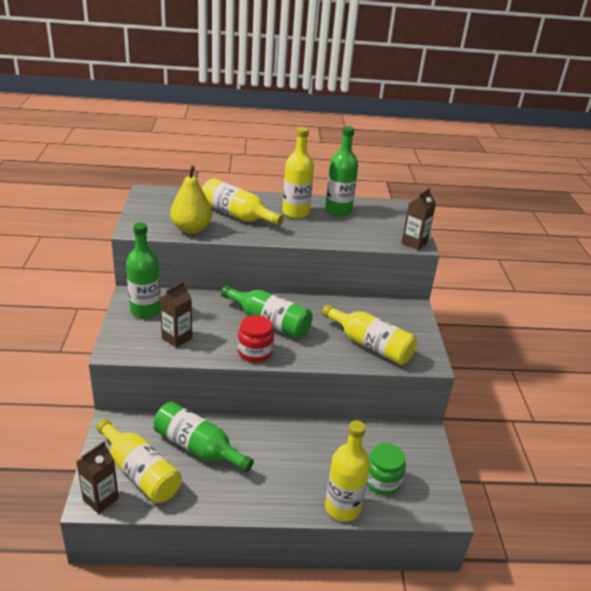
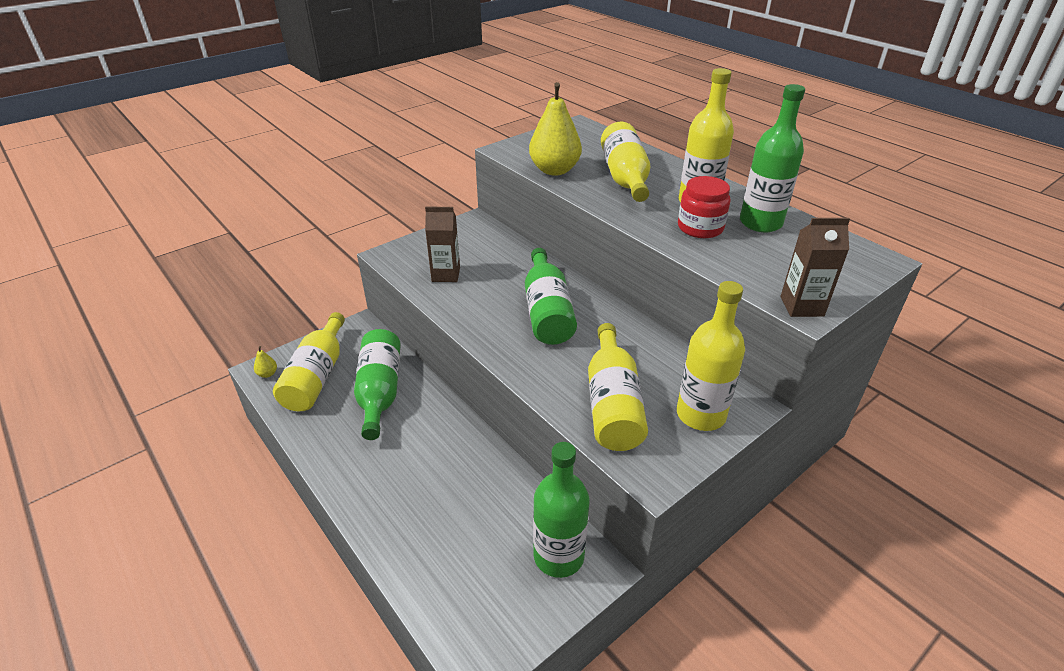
camera: 55 degrees right, 5 degrees up
brown carton [76,441,119,514] -> yellow pear [254,346,277,378]
green bottle [126,223,161,318] -> green bottle moved to [533,442,589,578]
red jar [238,315,274,362] -> red jar moved to [678,176,731,238]
yellow bottle [325,420,370,522] -> yellow bottle moved to [677,281,745,431]
green jar [367,443,406,495] -> none

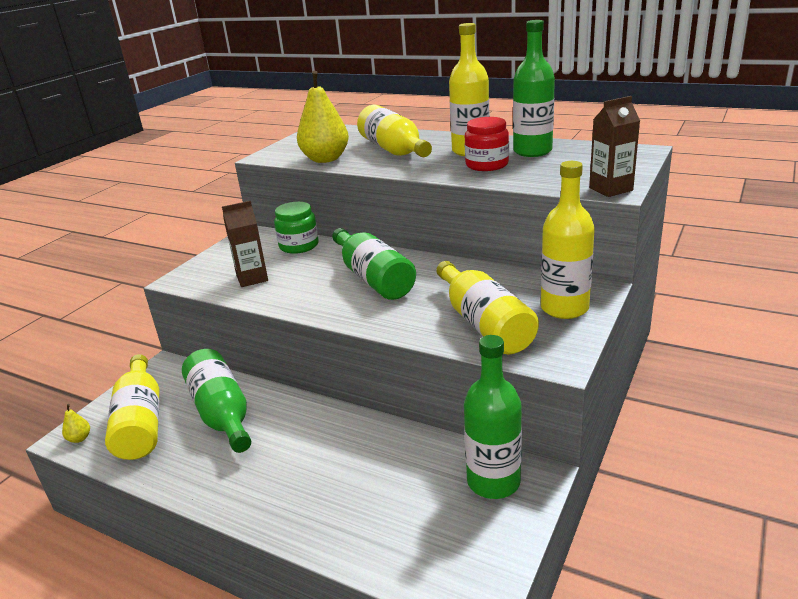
camera: 20 degrees left, 10 degrees down
none -> green jar [274,202,319,254]

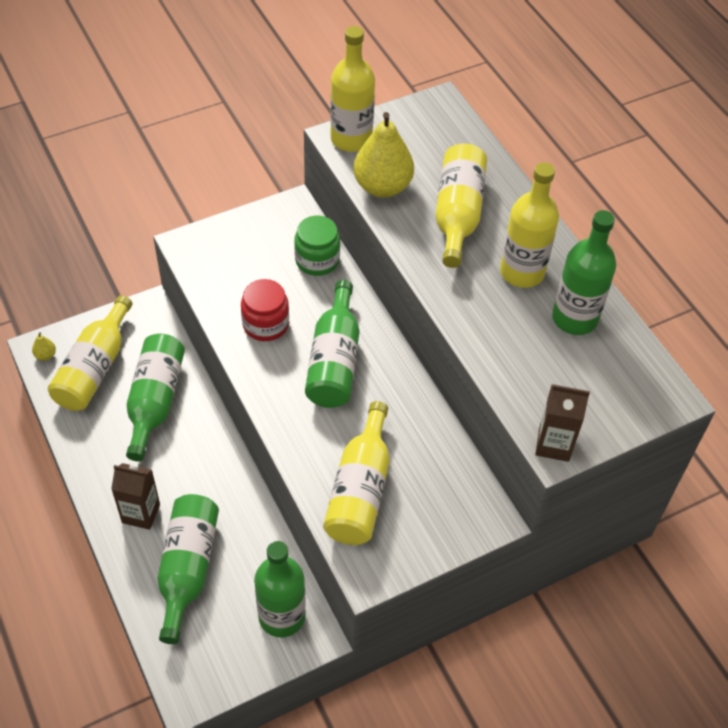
camera: 30 degrees right, 25 degrees up
brown carton [222,201,268,287] -> brown carton moved to [111,463,160,530]
red jar [465,117,509,171] -> red jar moved to [241,279,289,341]
yellow bottle [541,161,595,319] -> yellow bottle moved to [330,26,375,152]
none -> green bottle [157,494,219,644]

